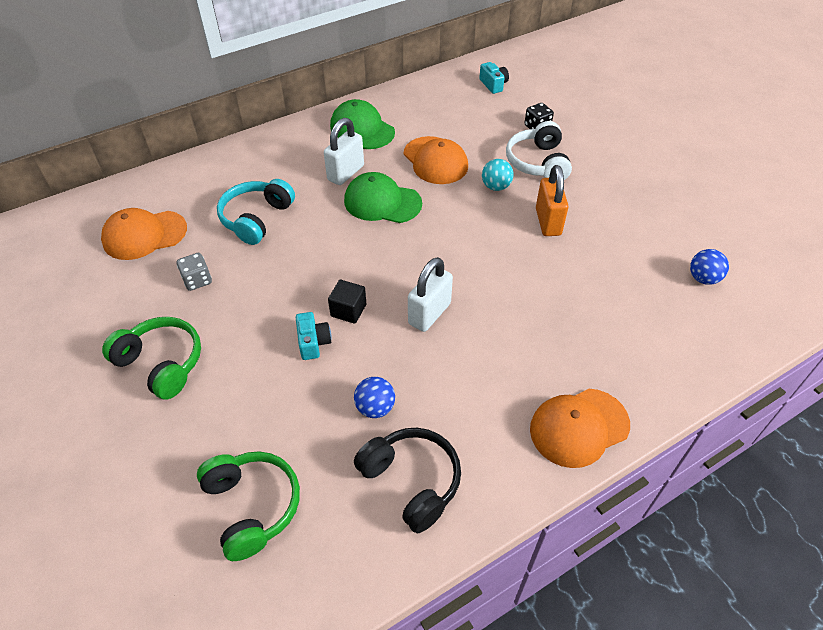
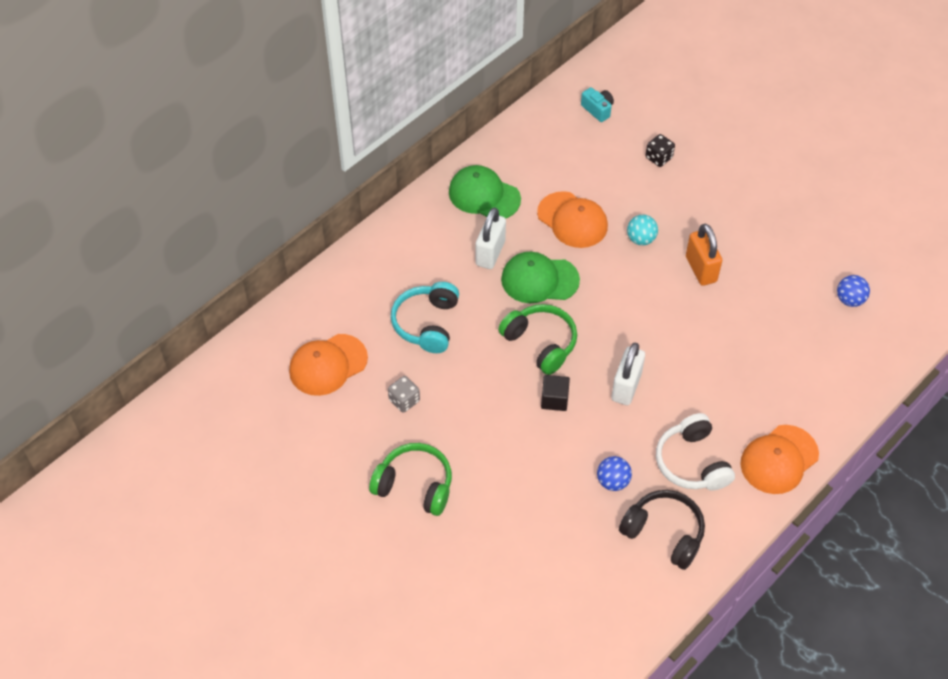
camera: 15 degrees left, 5 degrees up
green headphones [197,451,300,561] -> green headphones moved to [498,304,577,375]
turquoise camera [296,312,332,360] -> none
white headphones [506,121,572,180] -> white headphones moved to [656,413,735,491]

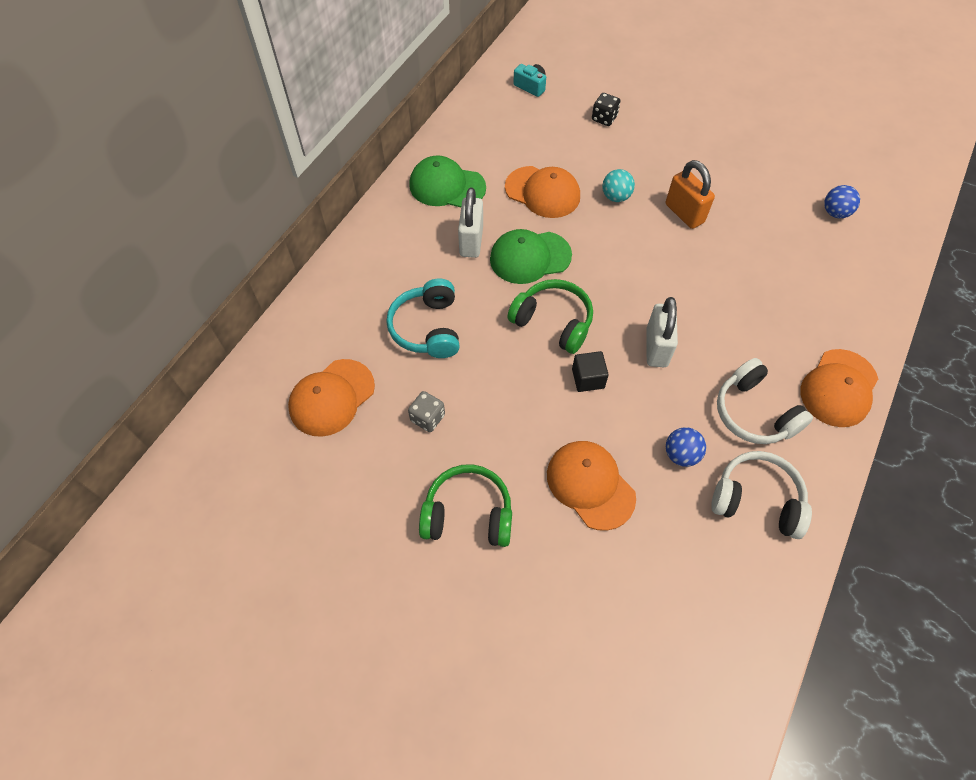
camera: 15 degrees left, 5 degrees up
black headphones [619,490,705,570] -> white headphones [711,451,812,539]
none -> orange cap [547,441,636,531]

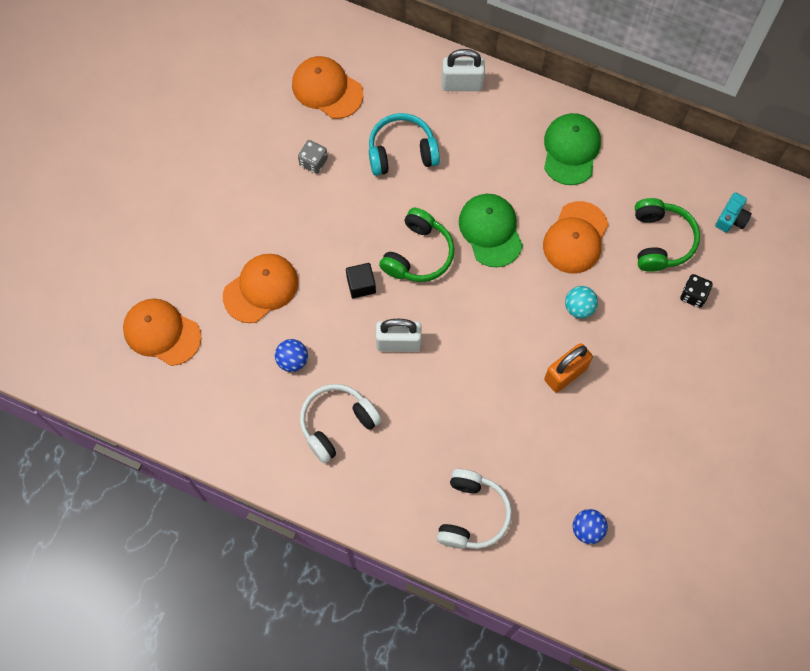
camera: 85 degrees right, 10 degrees up
green headphones [419,464,512,547] -> green headphones moved to [635,198,700,272]
white padlock [458,188,483,258] -> white padlock moved to [442,49,485,91]
white headphones [711,451,812,539] -> white headphones moved to [437,469,512,549]
orange cap [800,349,878,427] -> orange cap moved to [123,299,201,366]

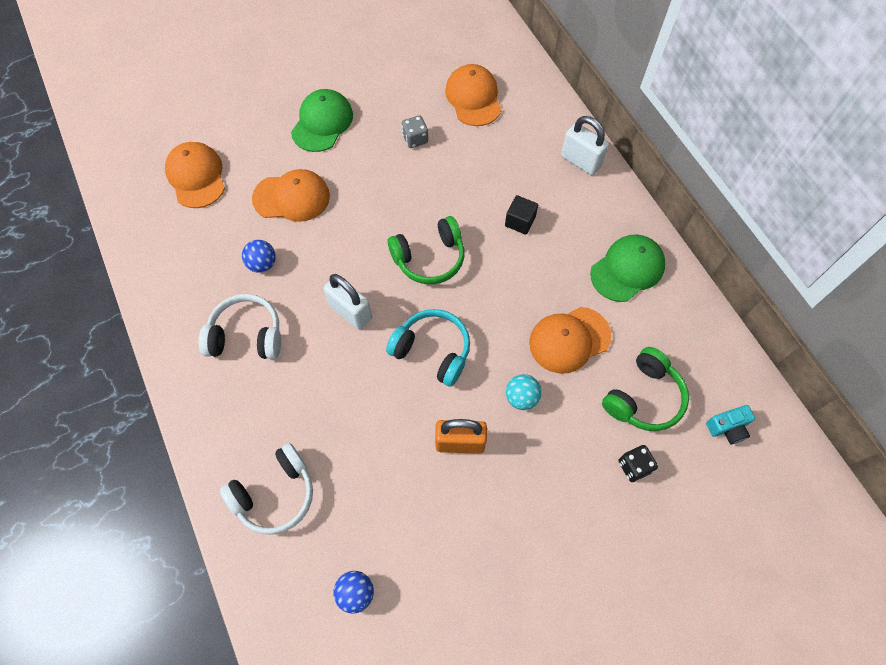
camera: 40 degrees right, 5 degrees down
black cube [346,263,376,298] -> black cube moved to [505,195,538,235]
turquoise headphones [369,113,440,176] -> turquoise headphones moved to [386,309,470,387]
green cap [459,194,523,267] -> green cap moved to [291,89,353,152]

